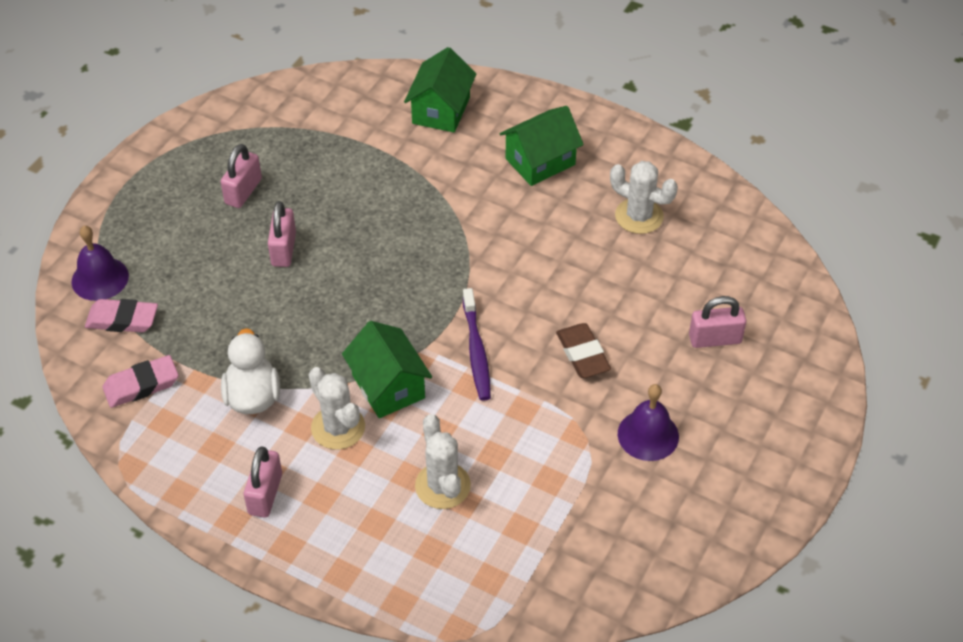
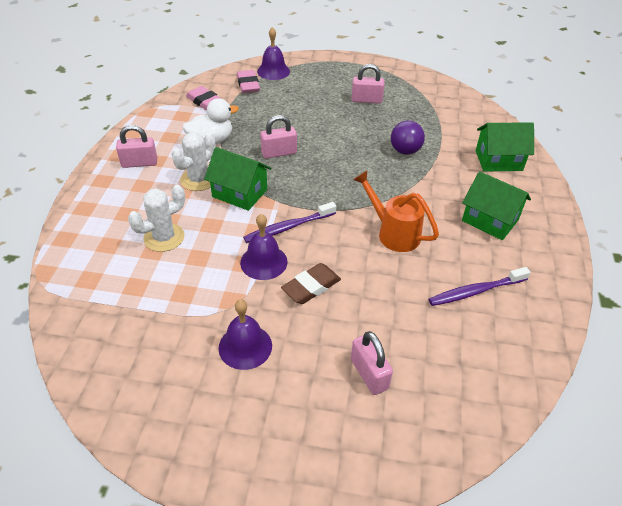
camera: 70 degrees right, 5 degrees down
pink padlock [268,201,296,267] -> pink padlock moved to [260,115,297,158]
green house [342,321,432,418] -> green house turned 75 degrees clockwise [204,147,271,211]
white cactus [610,161,678,234] -> purple toothbrush [429,267,531,306]
none -> purple bell [240,214,287,280]
none -> orange watering can [353,171,439,252]
none -> purple ball [391,121,425,155]

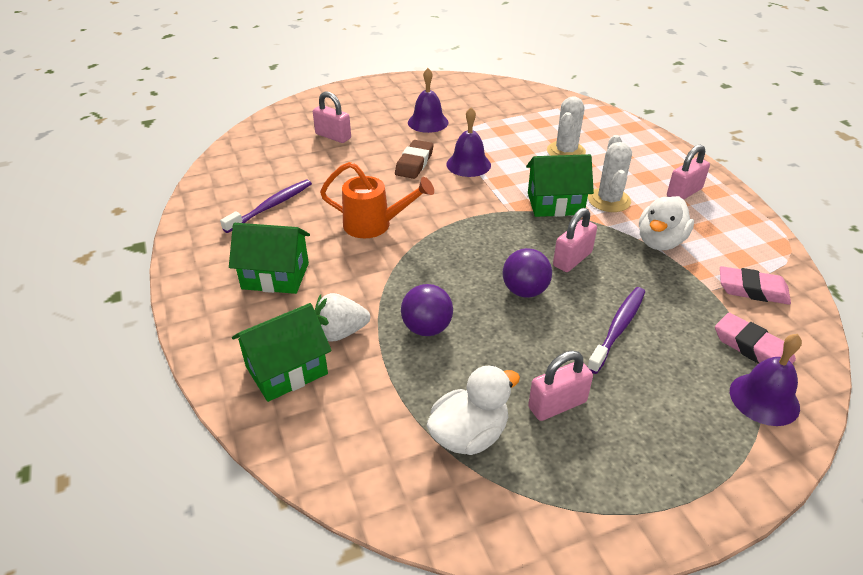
camera: 150 degrees right, 5 degrees down
purple toothbrush [243,202,336,243] -> purple toothbrush moved to [587,287,645,374]
none -> white strawberry [315,293,370,341]
none -> white duck [427,365,520,455]
none -> purple ball [502,248,552,298]

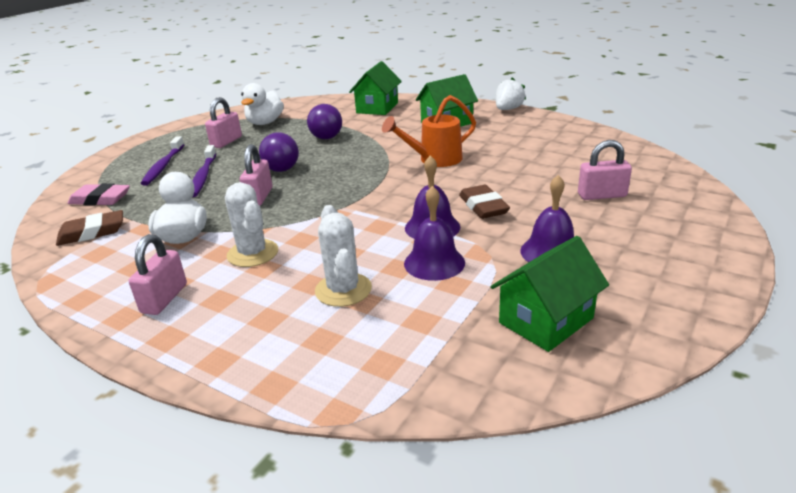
camera: 145 degrees right, 10 degrees down
purple toothbrush [220,179,312,233] -> purple toothbrush moved to [141,136,184,186]
white strawberry [315,293,370,341] -> white strawberry moved to [496,77,526,110]
green house [526,154,594,217] -> green house moved to [491,236,609,352]
pink eraser [720,266,791,305] -> brown eraser [56,210,123,246]
purple bell [730,334,802,426] -> purple bell moved to [404,186,465,281]

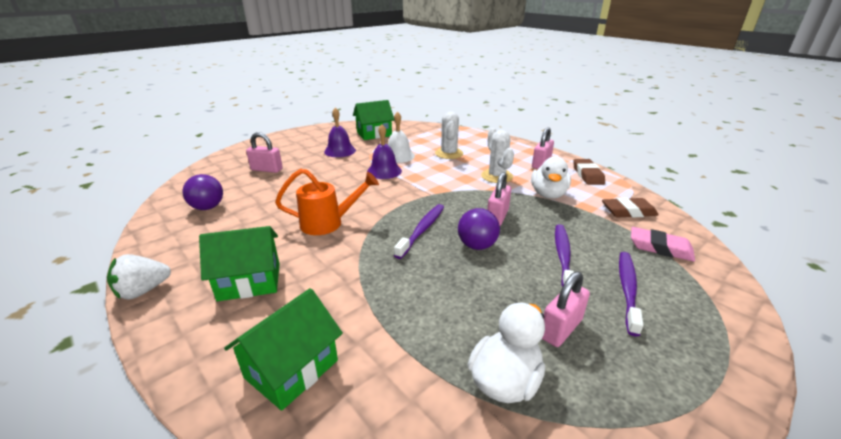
camera: 165 degrees left, 0 degrees up
purple ball [307,104,342,139] -> purple ball moved to [183,174,223,210]
purple bell [404,186,465,281] -> white bell [388,112,415,163]
brown eraser [459,185,510,219] -> brown eraser moved to [573,159,605,185]
none -> purple toothbrush [394,204,444,259]

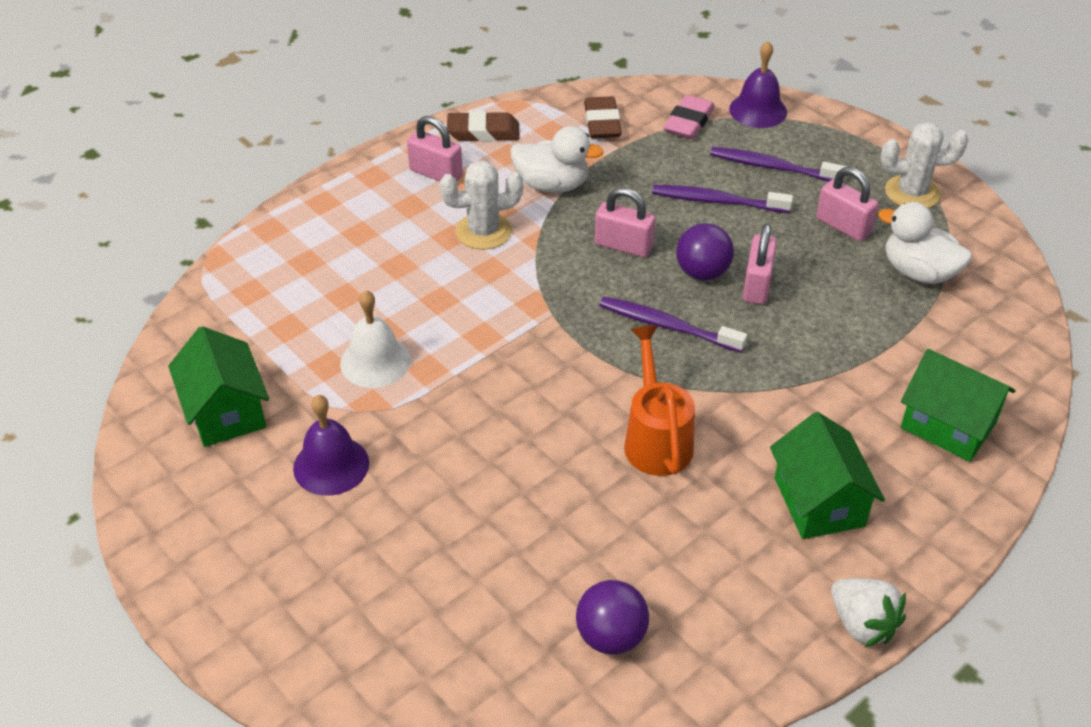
camera: 90 degrees left, 15 degrees up
pink padlock [246,132,283,173] -> pink padlock moved to [743,223,777,304]
purple bell [367,124,402,179] -> purple bell moved to [729,41,787,128]
white cactus [435,111,463,159] -> white cactus moved to [880,122,968,208]

